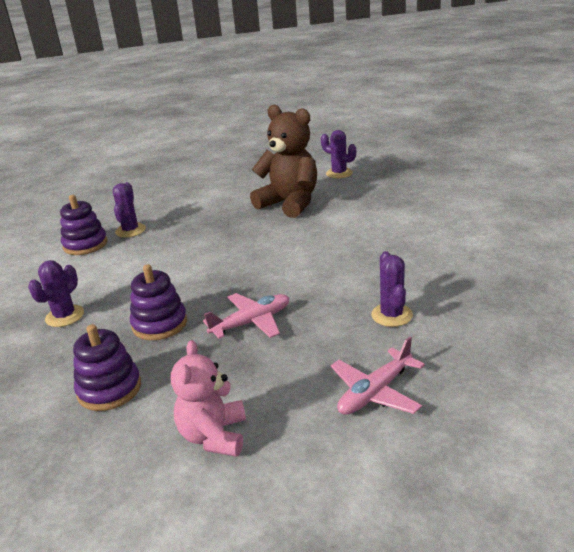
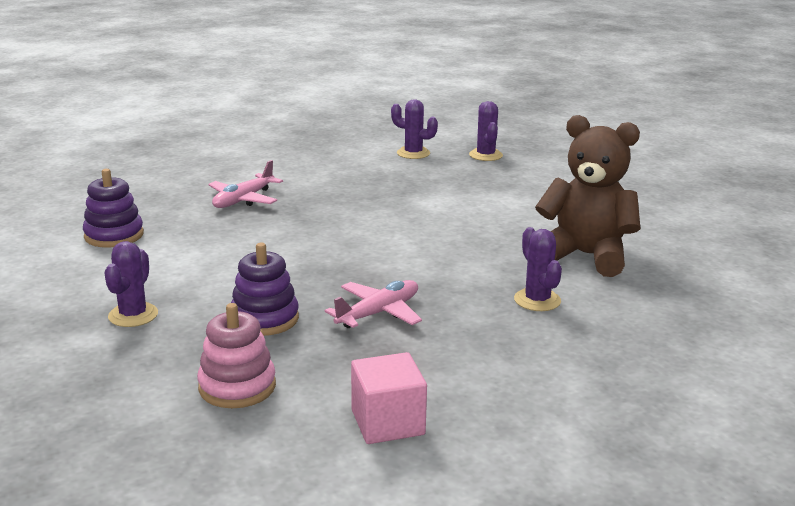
camera: 15 degrees left, 5 degrees down
purple stacking toy [73,324,141,411] -> pink stacking toy [197,303,276,408]
purple cactus [113,182,146,238] -> purple cactus moved to [469,101,503,161]
pink teddy bear [171,340,246,457] -> pink cube [351,352,427,444]
brown teddy bear [250,105,317,218] -> brown teddy bear moved to [535,115,641,277]
pink plane [331,337,425,415] -> pink plane moved to [208,160,283,208]

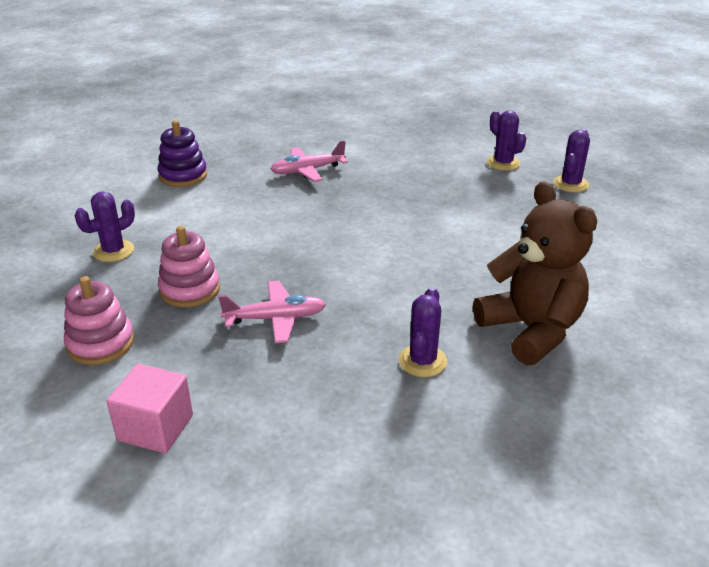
camera: 35 degrees right, 10 degrees up
purple stacking toy [231,243,299,336] -> pink stacking toy [158,226,220,307]

